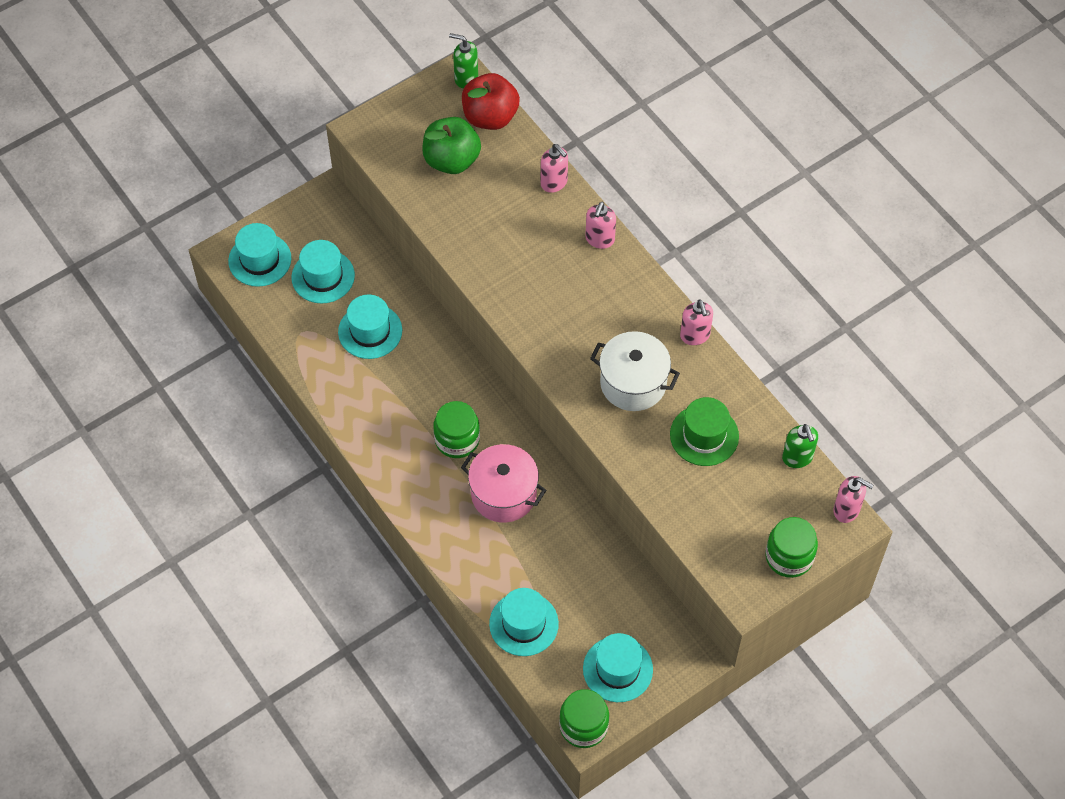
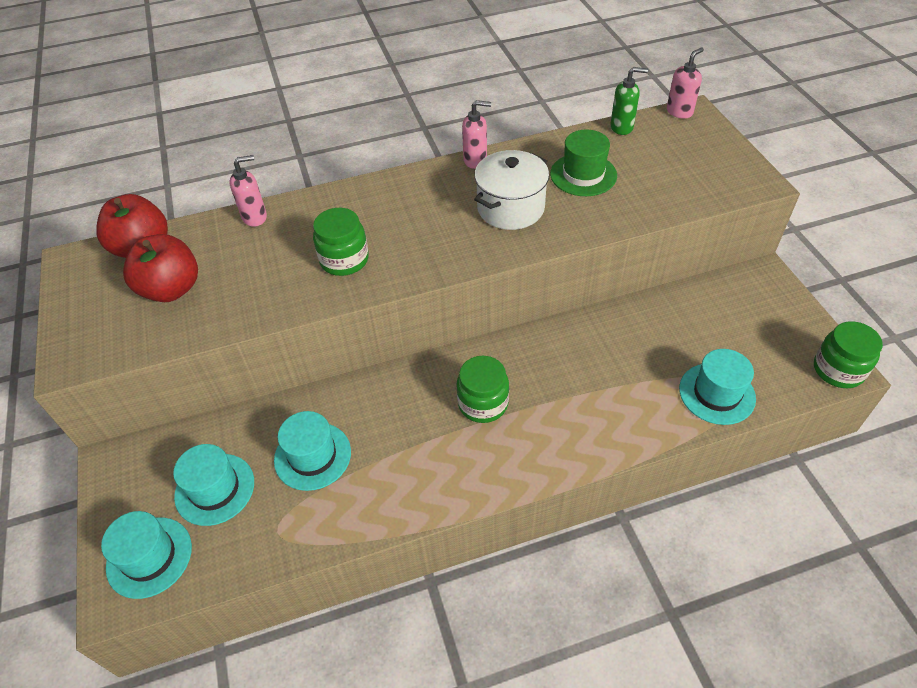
camera: 70 degrees left, 10 degrees down
green apple [422,117,481,174] -> red apple [123,234,198,302]
green soap dispenser [449,33,478,89] -> none
pink pot [461,444,546,523] -> none
turquoise hat [583,633,653,702] -> none
pink soap dispenser [585,202,616,249] -> none
green jar [766,517,818,578] -> green jar moved to [313,208,369,276]

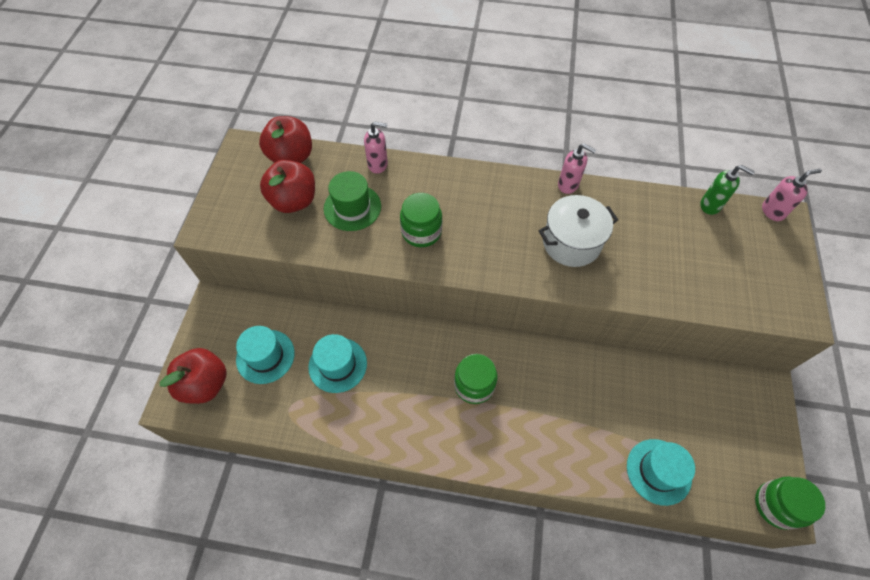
camera: 25 degrees right, 10 degrees up
turquoise hat [101,511,192,599] -> red apple [160,348,227,404]
green hat [550,130,617,196] -> green hat moved to [324,171,381,231]

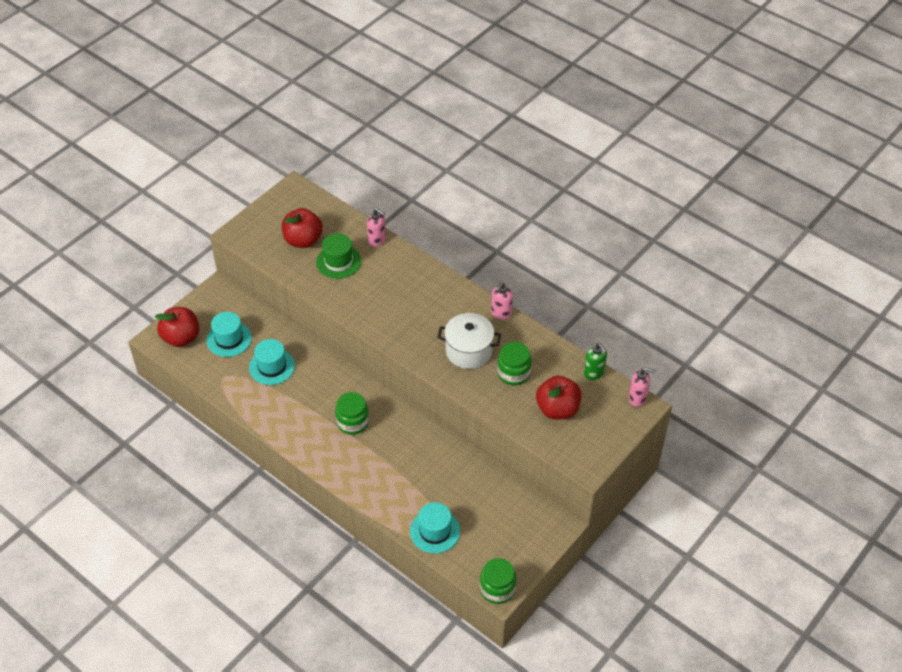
camera: 30 degrees right, 10 degrees down
red apple [259,116,312,163] -> red apple moved to [536,376,581,420]
green jar [400,193,442,247] -> green jar moved to [497,342,532,386]
pink soap dispenser [558,144,596,194] -> pink soap dispenser turned 60 degrees clockwise [491,282,513,320]

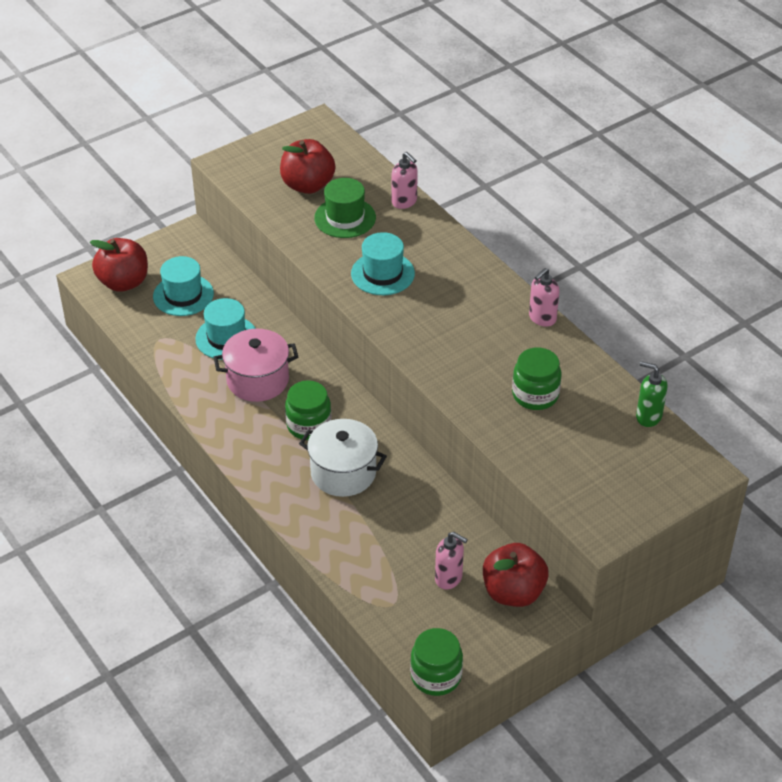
camera: 15 degrees right, 5 degrees down
turquoise hat [410,502,460,553] -> turquoise hat moved to [351,232,415,295]
white pot [437,313,501,369] -> white pot moved to [299,419,387,497]
red apple [536,376,581,420] -> red apple moved to [483,543,549,607]
green soap dispenser [584,343,607,380] -> green soap dispenser turned 135 degrees clockwise [636,361,668,427]
pink soap dispenser [629,367,656,407] -> pink soap dispenser moved to [435,532,468,589]
none -> pink pot [213,329,298,402]

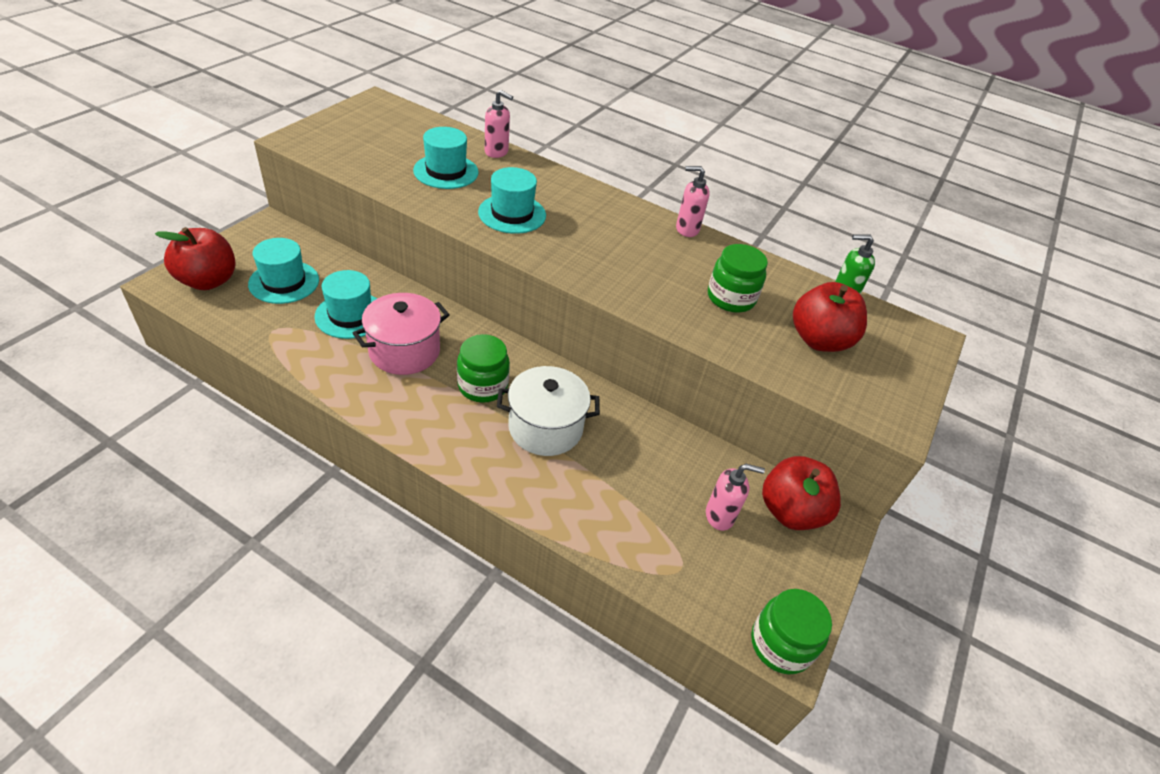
camera: 30 degrees left, 0 degrees up
red apple [280,139,335,194] -> red apple moved to [793,282,867,352]
green hat [314,178,376,238] -> turquoise hat [413,127,479,189]
pink soap dispenser [529,268,559,327] -> pink soap dispenser turned 75 degrees clockwise [676,166,710,237]

